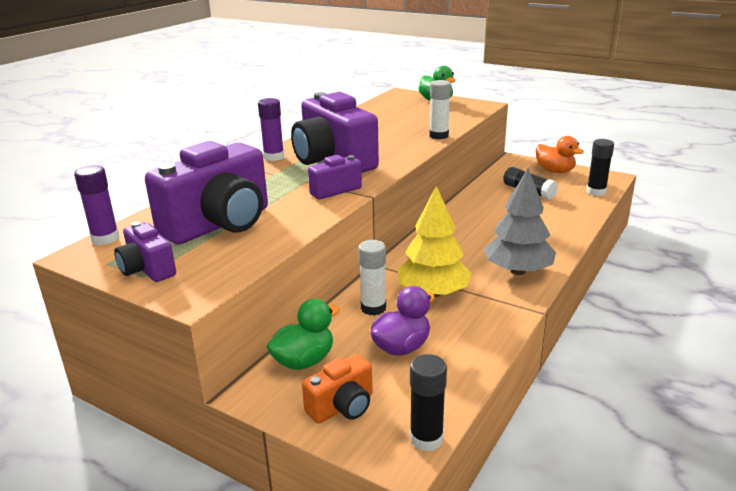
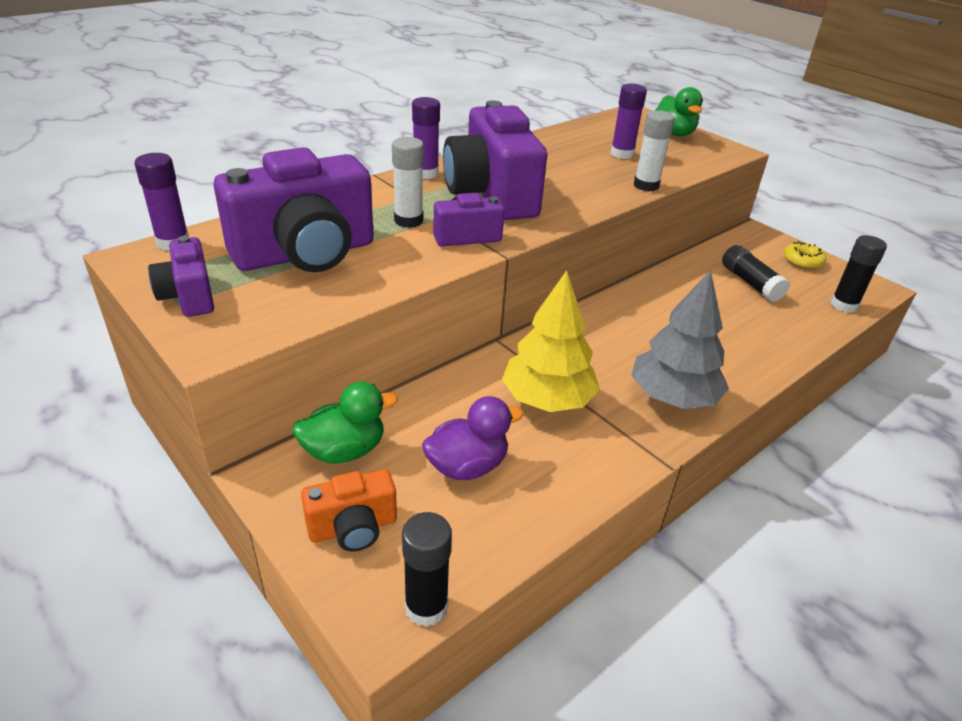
camera: 15 degrees right, 10 degrees up
white glue stick [358,240,386,316] -> white glue stick moved to [392,137,424,228]
orange duck [536,136,584,173] -> yellow donut [784,241,827,269]
none -> purple glue stick [611,84,647,159]

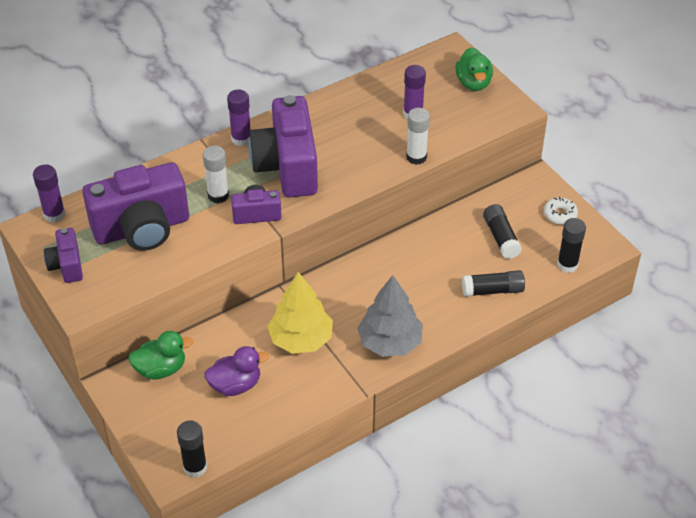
camera: 10 degrees right, 10 degrees up
orange camera [301,469,397,551] -> none
yellow donut [784,241,827,269] -> white donut [544,197,578,225]
none -> black glue stick [462,270,525,297]

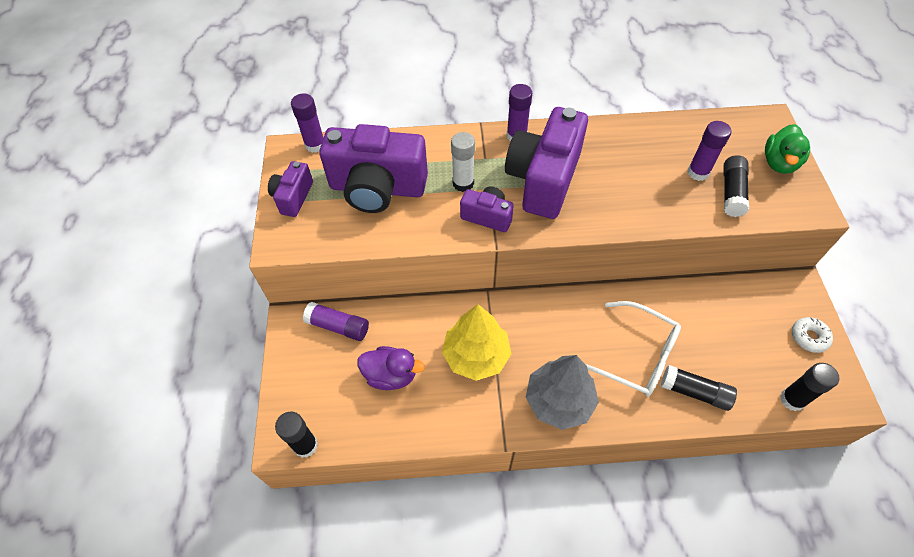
camera: 30 degrees right, 10 degrees up
green duck [128,331,193,380] -> purple glue stick [303,302,369,341]
white glue stick [406,108,430,165] -> none
black glue stick [483,204,522,259] -> black glue stick moved to [724,155,749,217]
none -> white glasses [585,301,681,397]

